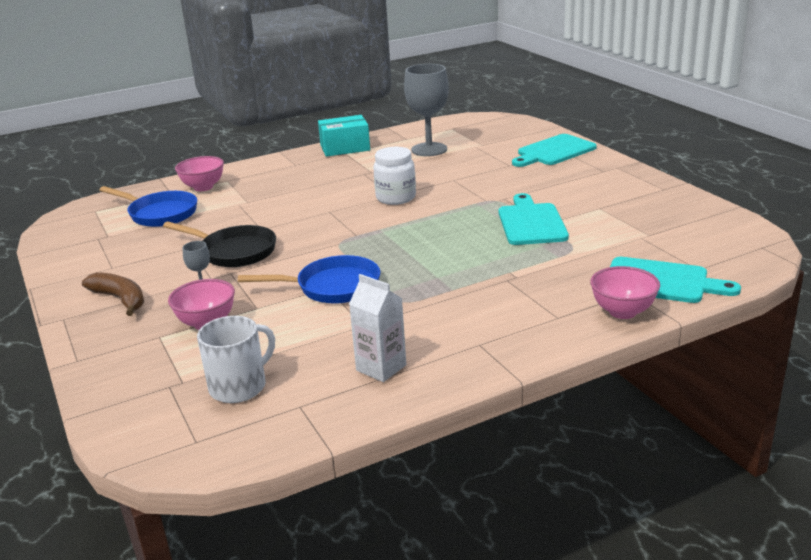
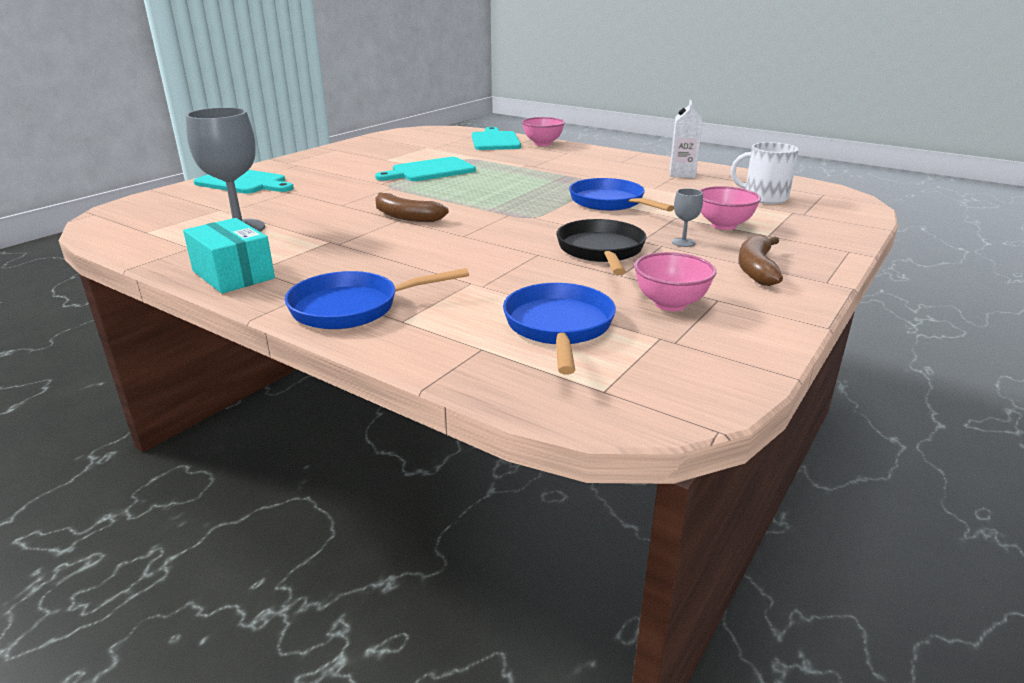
camera: 120 degrees left, 0 degrees up
pink bowl [175,156,224,191] -> pink bowl moved to [634,252,716,311]
white jar [373,147,416,205] -> brown banana [375,192,449,222]
none -> blue pan [285,268,469,329]

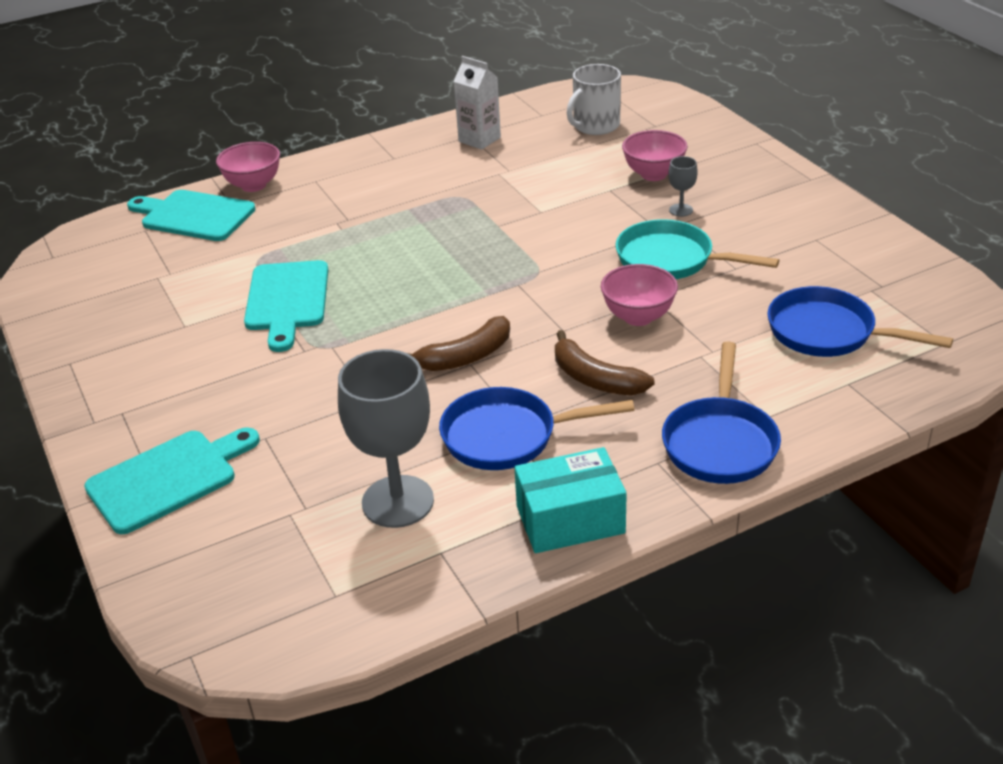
camera: 60 degrees left, 10 degrees up
black pan [557,219,647,275] -> turquoise pan [616,219,779,279]
blue pan [569,178,674,212] -> blue pan moved to [439,387,635,470]
pink bowl [634,252,716,311] -> pink bowl moved to [601,264,678,326]
brown banana [738,234,783,286] -> brown banana moved to [555,330,655,395]

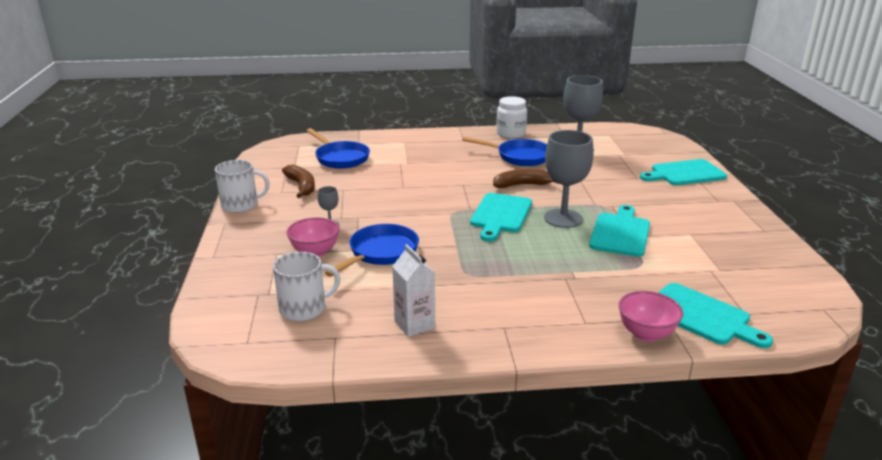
camera: 160 degrees left, 10 degrees down
turquoise box [514,447,627,553] -> white jar [496,96,527,139]
brown banana [555,330,655,395] -> brown banana moved to [282,164,315,198]
pink bowl [601,264,678,326] -> none
turquoise pan [616,219,779,279] -> none
blue pan [662,341,781,484] -> blue pan moved to [325,224,419,277]
none -> white mug [215,160,270,213]
none -> turquoise cutting board [470,193,532,242]
none -> grey goblet [544,130,594,228]

